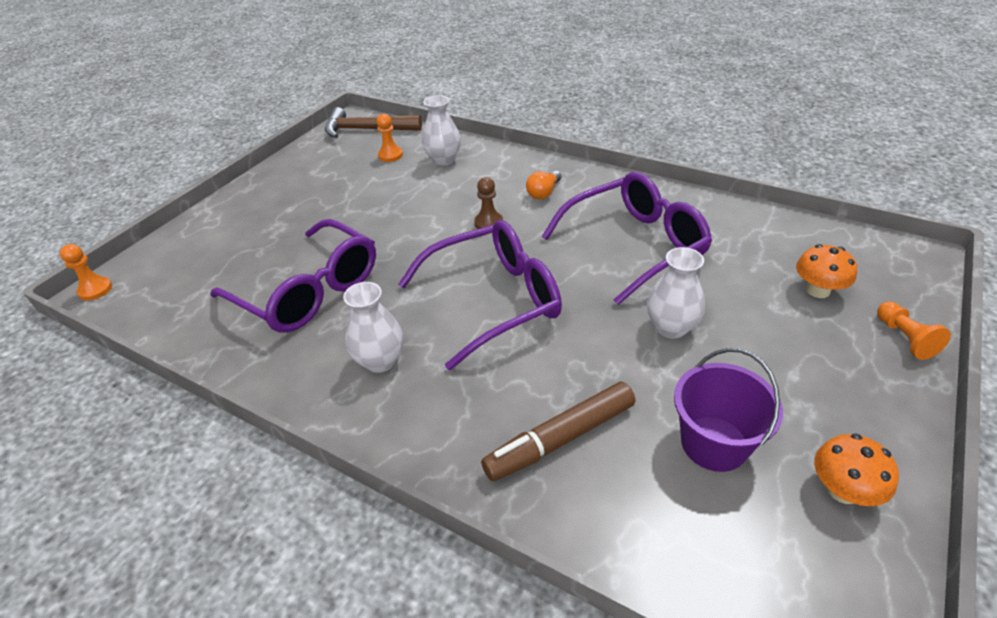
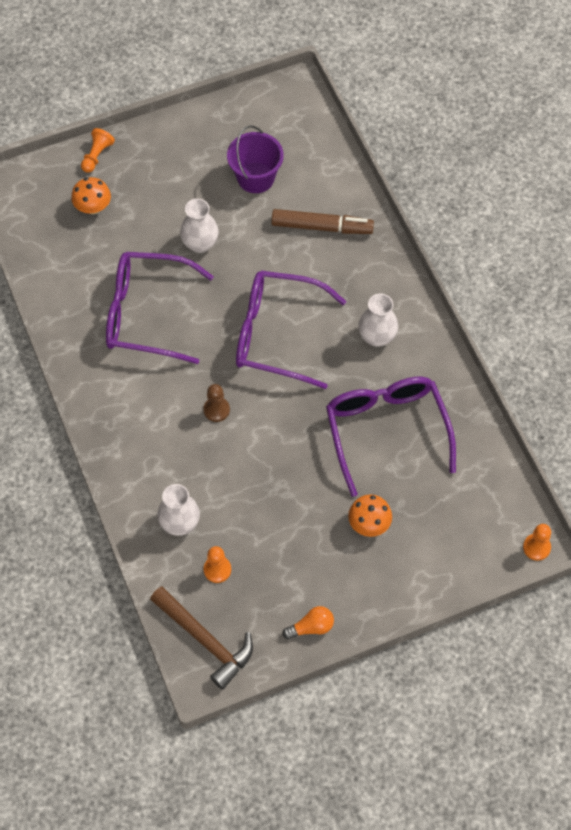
camera: 145 degrees left, 20 degrees up
orange light bulb [526,171,561,199] -> orange light bulb moved to [282,606,334,640]
orange mushroom [814,433,899,506] -> orange mushroom moved to [348,494,392,537]

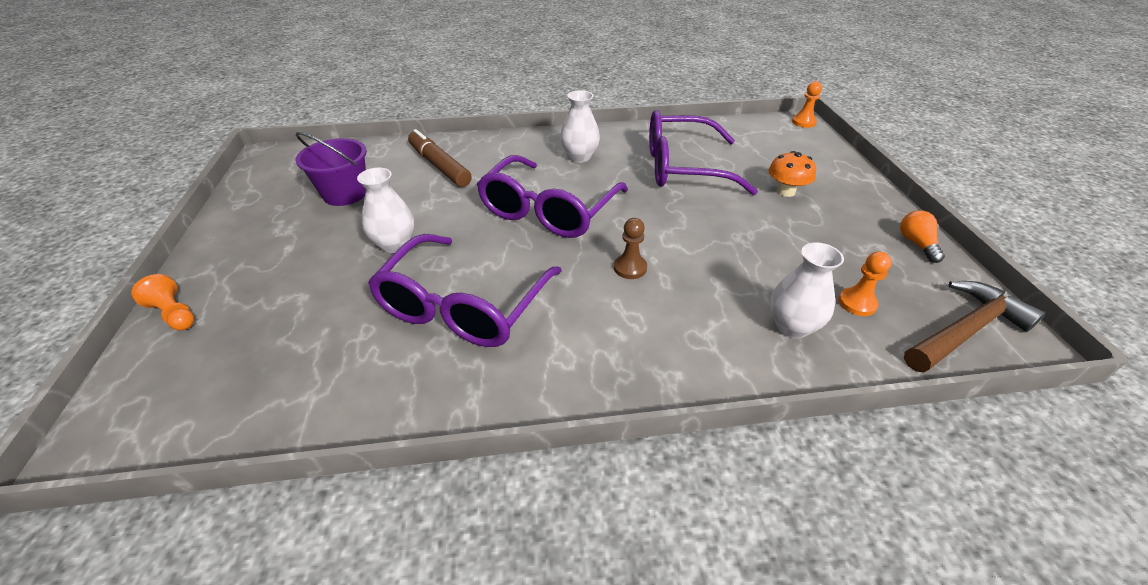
camera: 75 degrees left, 20 degrees down
orange mushroom [71,177,111,214] -> none
brown marker [271,209,374,234] -> brown marker turned 60 degrees counterclockwise [408,129,472,187]

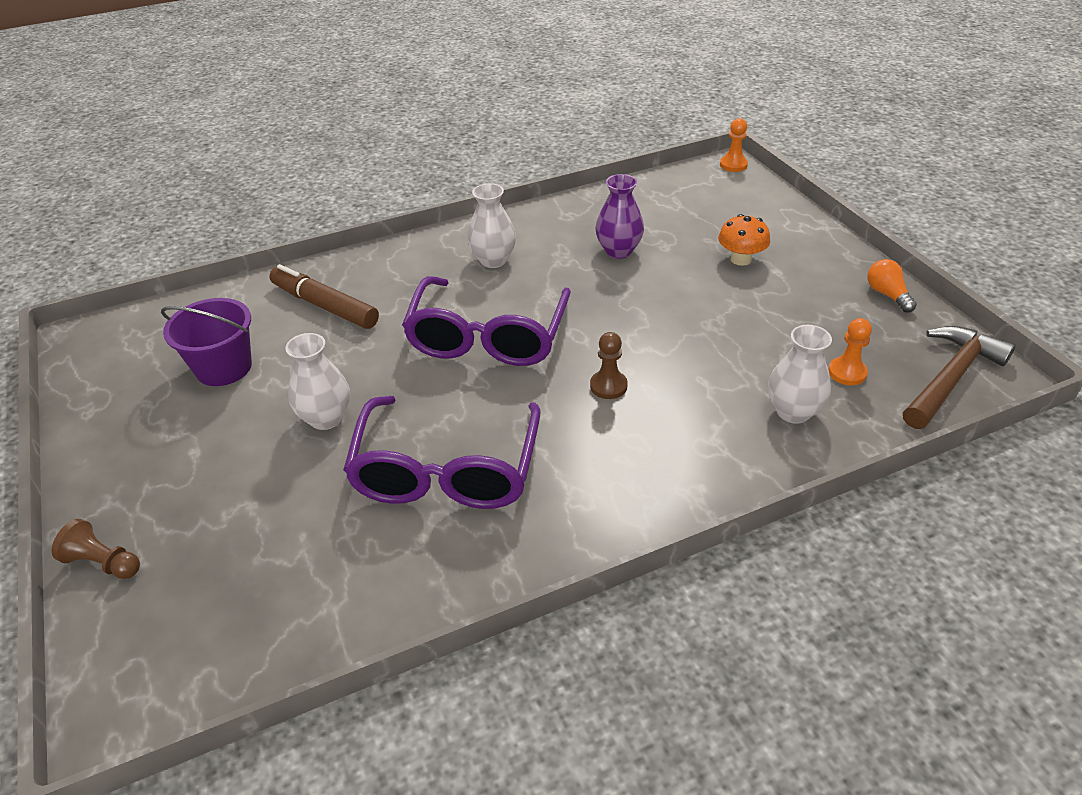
camera: 15 degrees left, 0 degrees up
orange pawn [131,274,195,330] -> brown pawn [51,519,140,579]
purple glasses [649,110,758,195] -> purple vase [595,174,644,259]

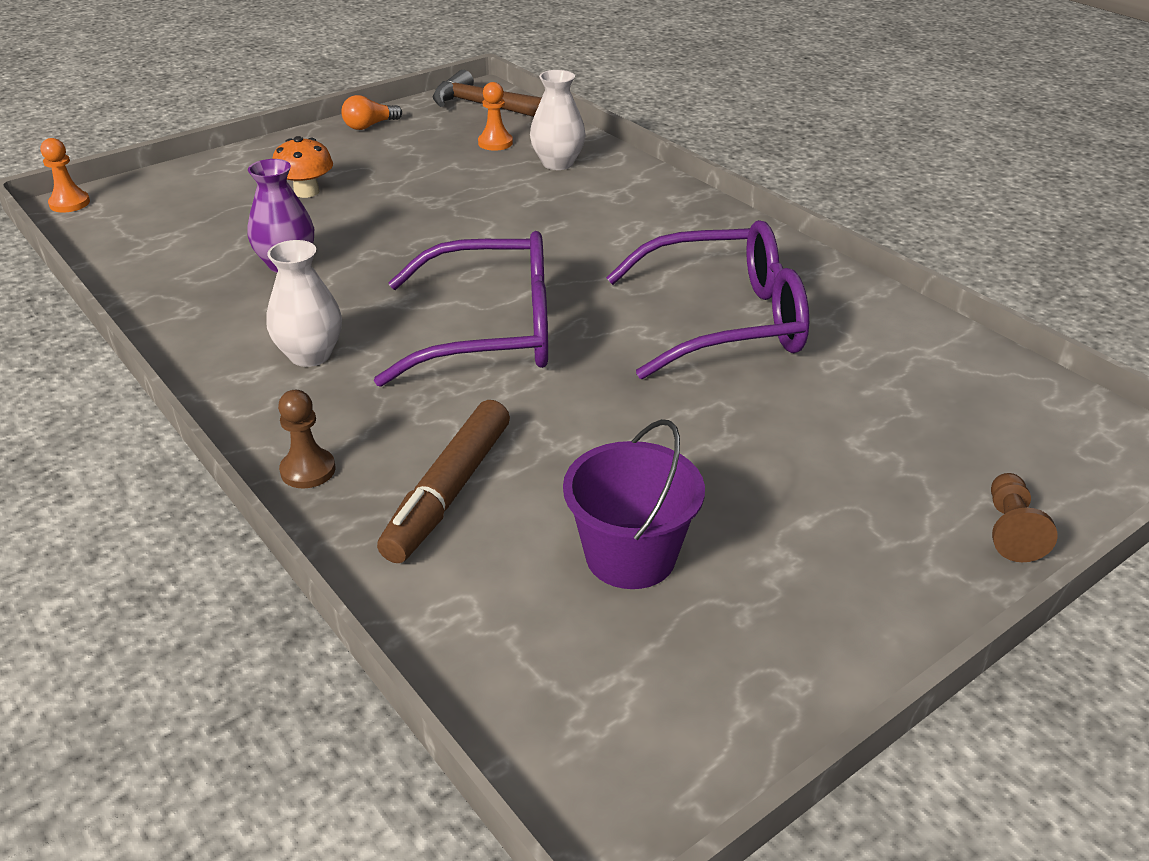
camera: 105 degrees left, 5 degrees down
white vase [285,333,350,430] -> none
brown pawn [590,332,628,399] -> brown pawn moved to [278,390,335,488]

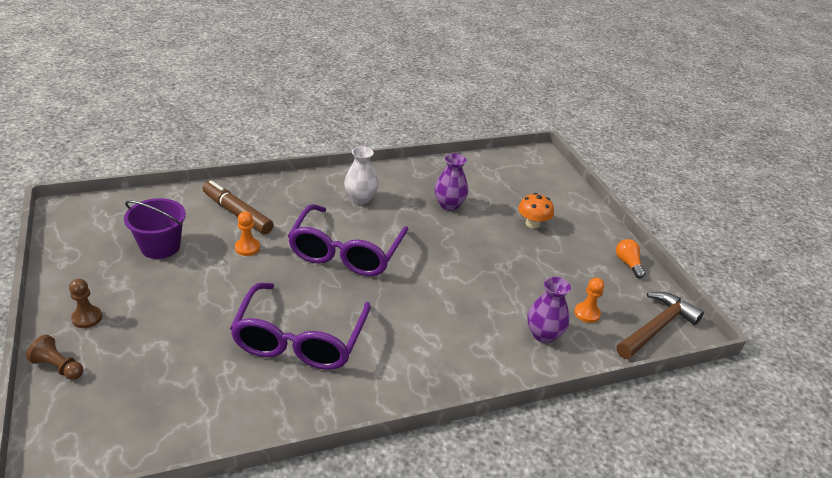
camera: 105 degrees right, 0 degrees up
orange pawn [40,138,90,213] -> orange pawn moved to [235,211,260,256]
brown pawn [278,390,335,488] -> brown pawn moved to [69,279,102,328]
white vase [530,70,586,170] -> purple vase [527,277,571,343]

